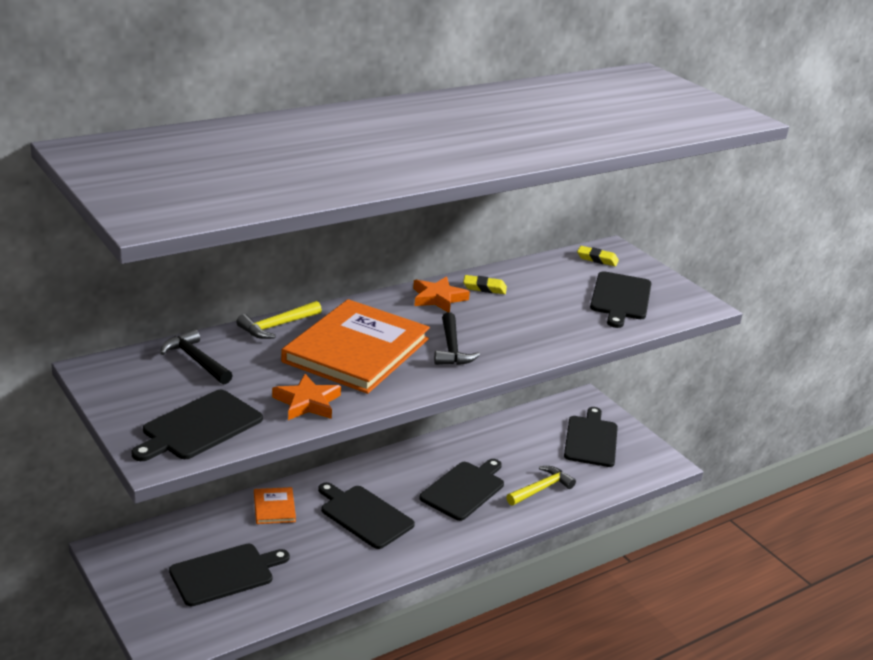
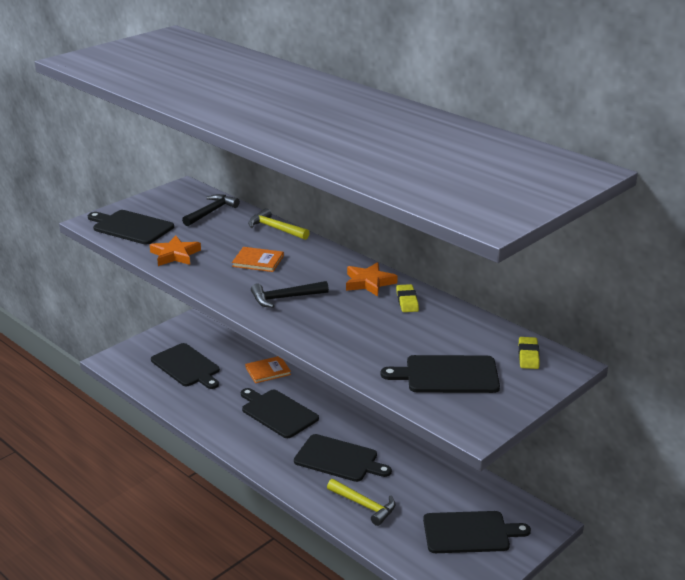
camera: 80 degrees right, 0 degrees up
orange book [281,299,430,394] -> orange book [232,247,284,272], size x0.43
black cutting board [318,482,415,549] -> black cutting board turned 75 degrees counterclockwise [241,388,319,438]

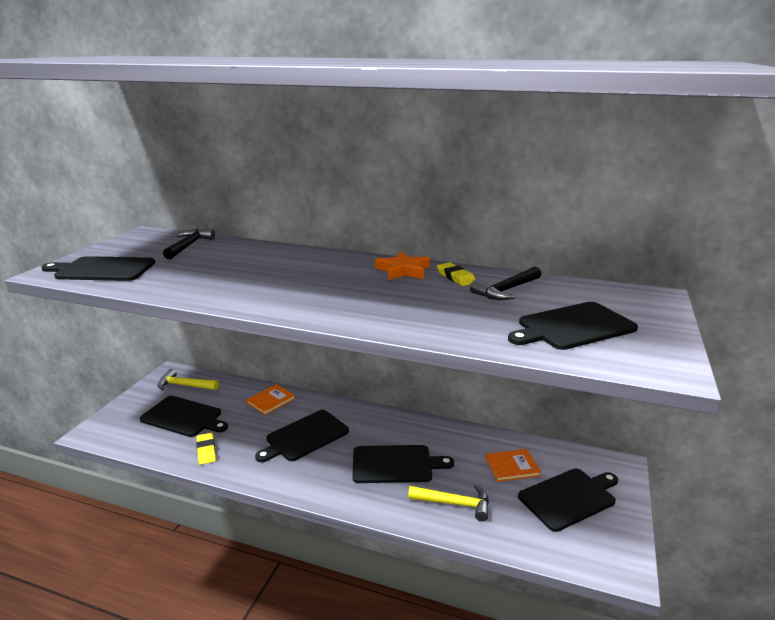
camera: 25 degrees left, 5 degrees down
orange star [150,235,201,266] -> none
orange book [232,247,284,272] -> orange book moved to [485,449,541,482]
black cutting board [241,388,319,438] -> black cutting board turned 60 degrees counterclockwise [255,410,349,462]
yellow hammer [248,208,310,240] -> yellow hammer moved to [158,369,219,390]
black hammer [251,281,329,308] -> black hammer moved to [470,267,541,300]
yellow eraser [519,337,540,369] -> yellow eraser moved to [196,433,216,465]

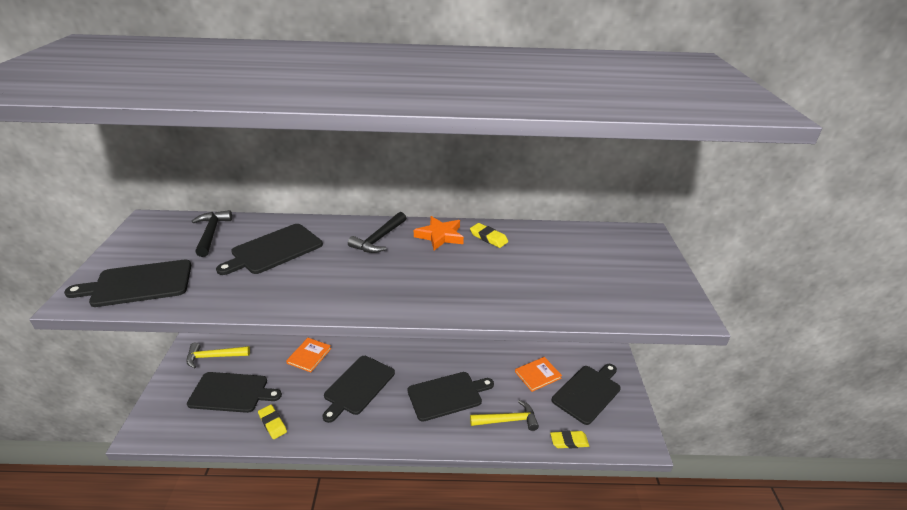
camera: 20 degrees left, 10 degrees up
black hammer [470,267,541,300] -> black hammer moved to [348,212,406,253]
black cutting board [508,302,638,350] -> black cutting board moved to [216,224,323,275]
none -> yellow eraser [550,430,589,448]

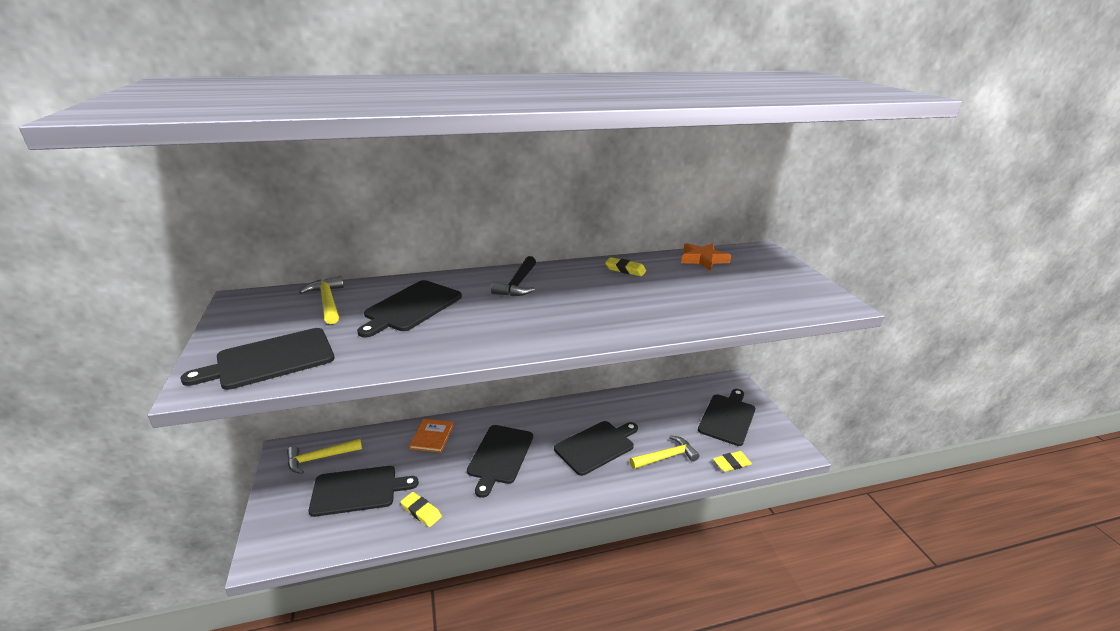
camera: 15 degrees left, 5 degrees down
black hammer [192,210,232,257] -> yellow hammer [299,276,344,324]
orange star [414,216,464,250] -> orange star moved to [681,243,731,271]
orange book [515,357,562,392] -> none

